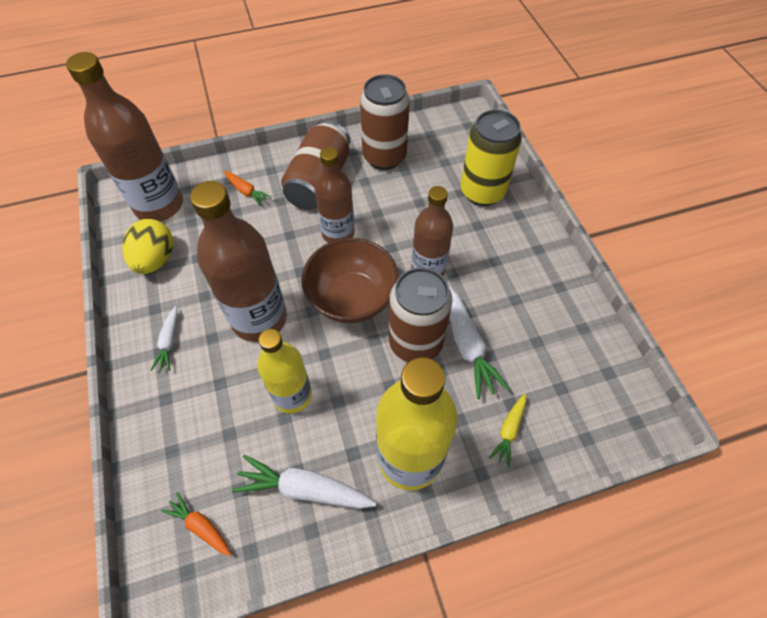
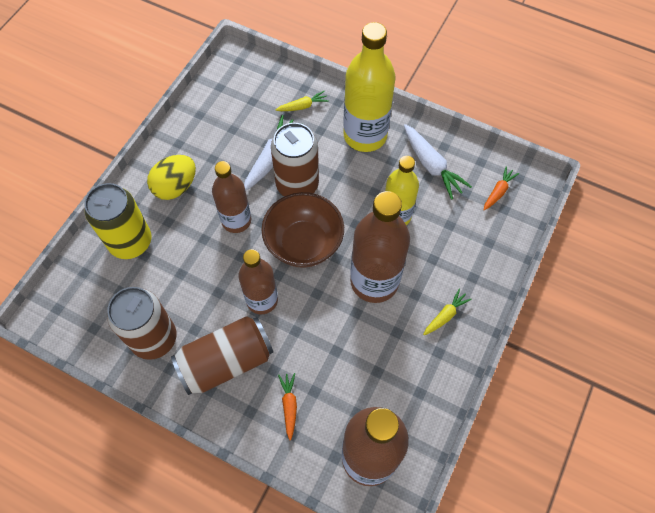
camera: 135 degrees left, 5 degrees up
yellow egg [122,219,173,274] -> yellow egg moved to [147,155,196,200]
white carrot [151,306,178,371] -> yellow carrot [423,289,472,335]
orange carrot [161,492,231,556] -> orange carrot turned 135 degrees counterclockwise [484,166,519,211]

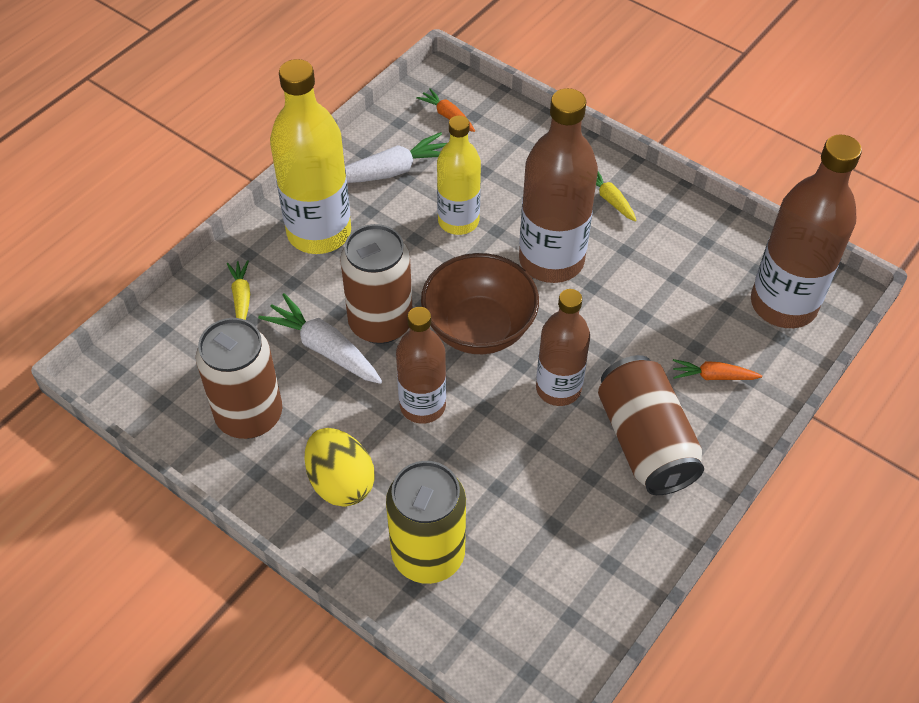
camera: 80 degrees left, 10 degrees down
brown can [107,287,176,360] -> brown can moved to [196,318,282,439]

